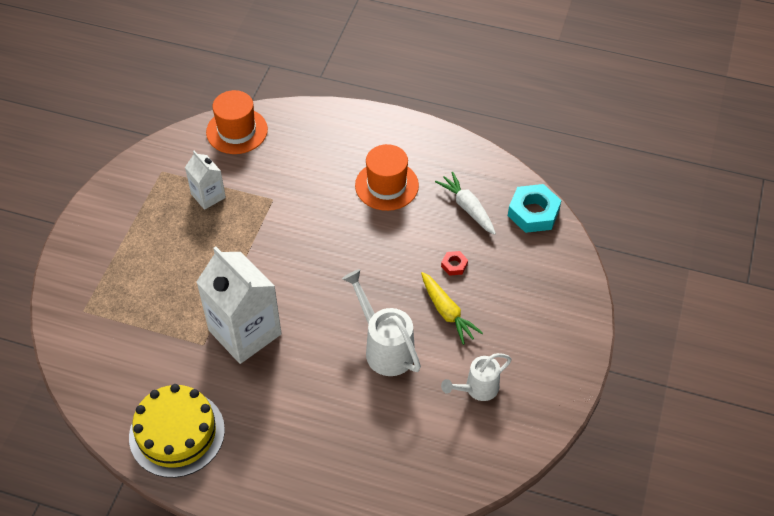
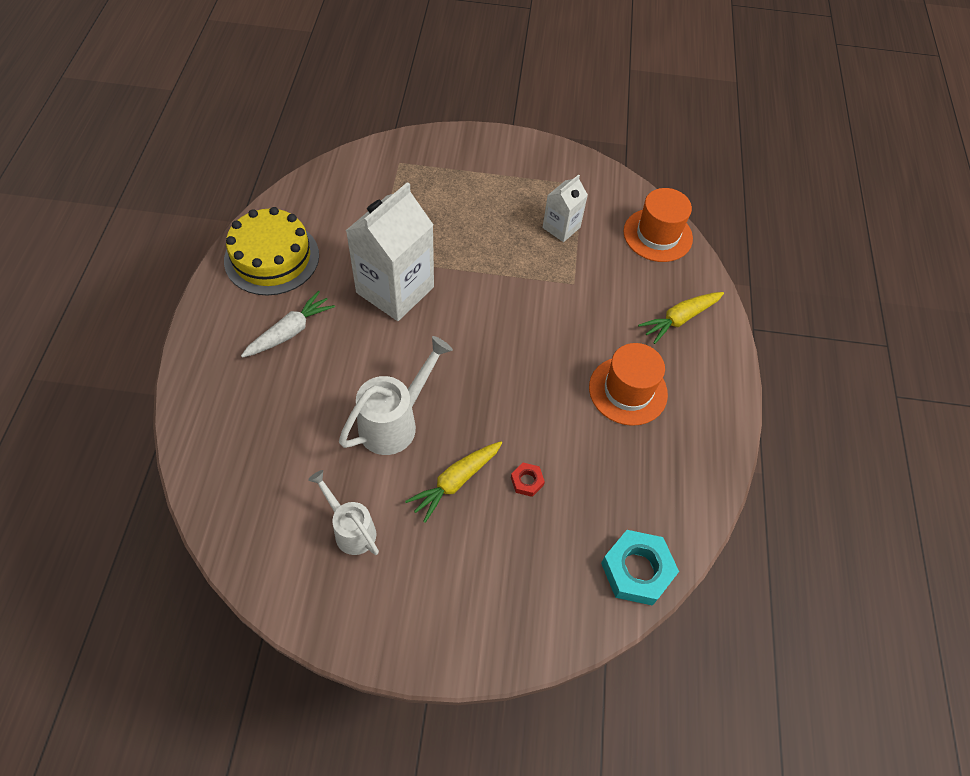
camera: 75 degrees right, 5 degrees up
white carrot [435,172,496,235] -> white carrot moved to [241,291,335,358]
none -> yellow carrot [638,292,724,344]

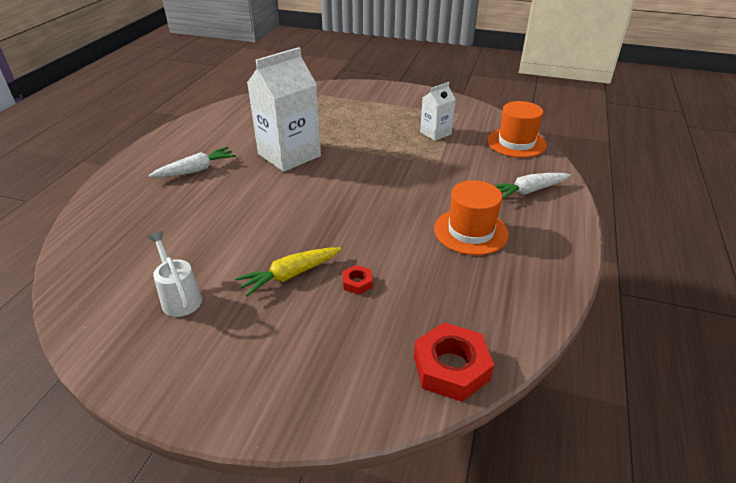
camera: 15 degrees right, 20 degrees down
yellow cake [224,207,319,296] -> none
white watering can [339,336,453,455] -> none
turquoise nut [601,530,679,606] -> red nut [414,322,494,402]
yellow carrot [638,292,724,344] -> white carrot [494,173,570,199]

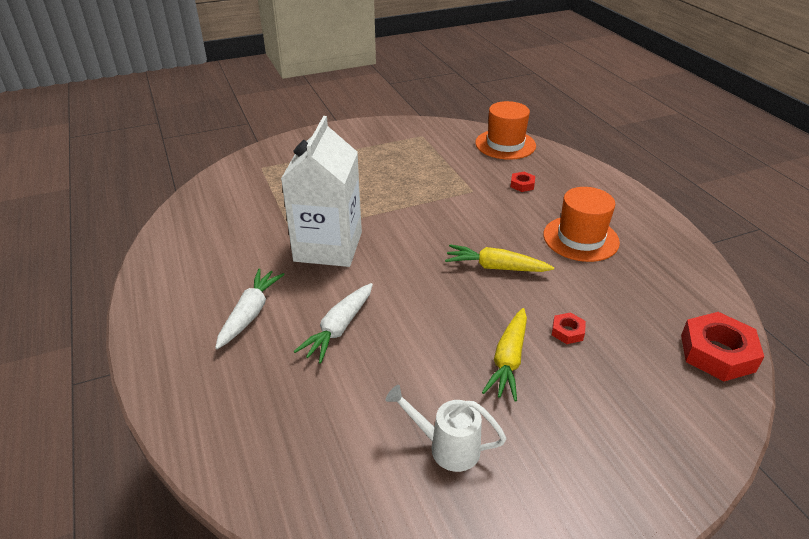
camera: 40 degrees left, 0 degrees up
white carton [420,82,456,141] -> none
white carrot [494,173,570,199] -> white carrot moved to [294,283,373,363]
none -> yellow carrot [445,244,554,272]
none -> red nut [510,172,535,192]

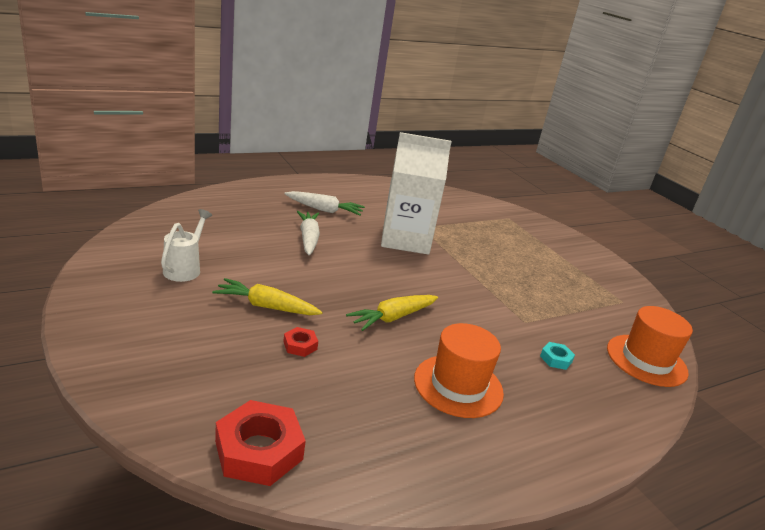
camera: 80 degrees right, 10 degrees down
white carrot [294,283,373,363] -> white carrot turned 60 degrees clockwise [297,211,320,255]
yellow carrot [445,244,554,272] -> yellow carrot turned 135 degrees counterclockwise [346,295,438,331]
red nut [510,172,535,192] -> turquoise nut [540,342,575,370]

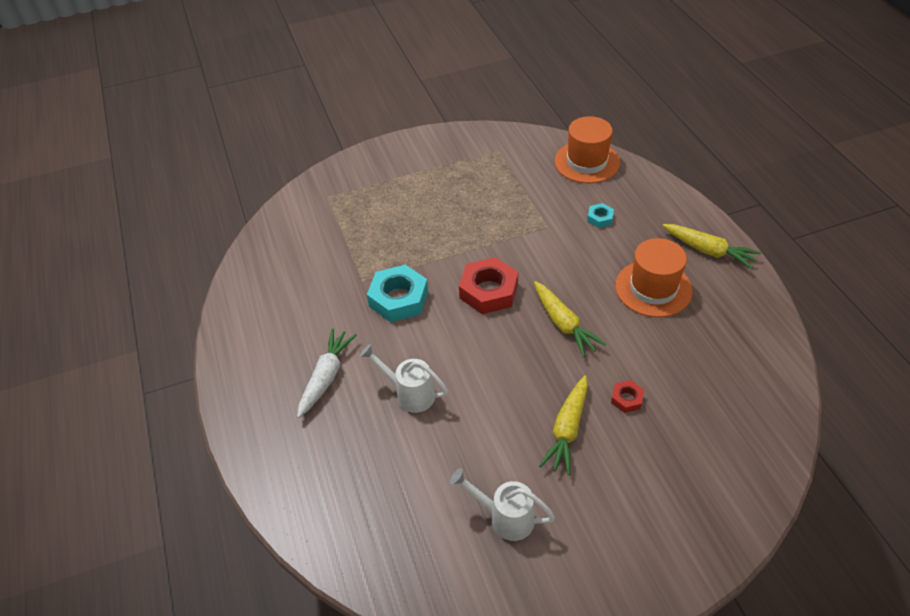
camera: 75 degrees left, 20 degrees up
red nut [215,400,306,486] -> red nut moved to [459,257,518,314]
white carrot [297,211,320,255] -> white watering can [360,344,448,413]
white carton [381,132,452,255] -> turquoise nut [367,265,428,322]
none -> yellow carrot [663,224,761,269]

